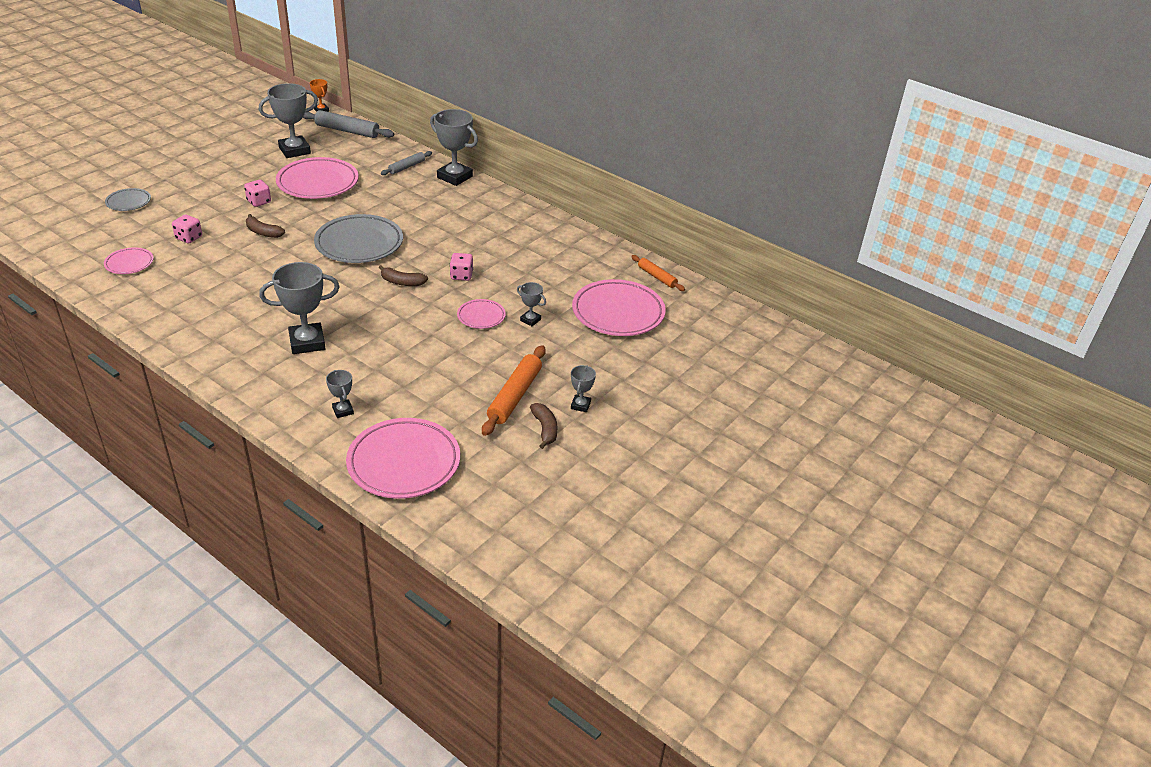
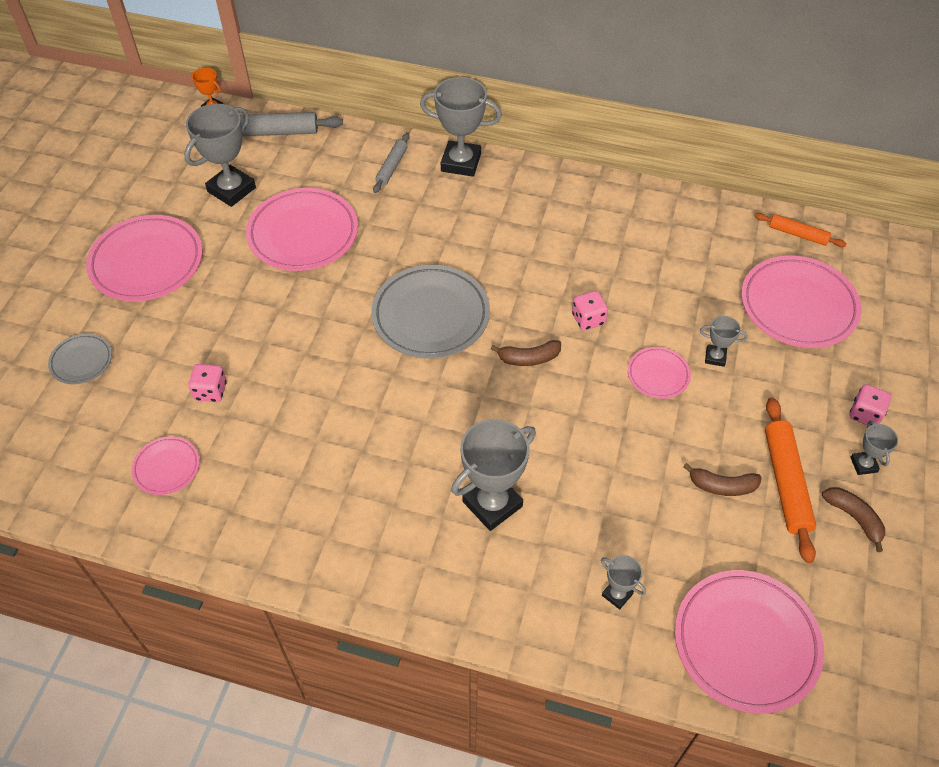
camera: 20 degrees left, 15 degrees up
pink dice [244,180,271,207] -> pink dice moved to [850,384,891,426]
brown banana [246,214,285,238] -> brown banana moved to [683,463,762,496]
none -> pink plate [86,215,203,302]

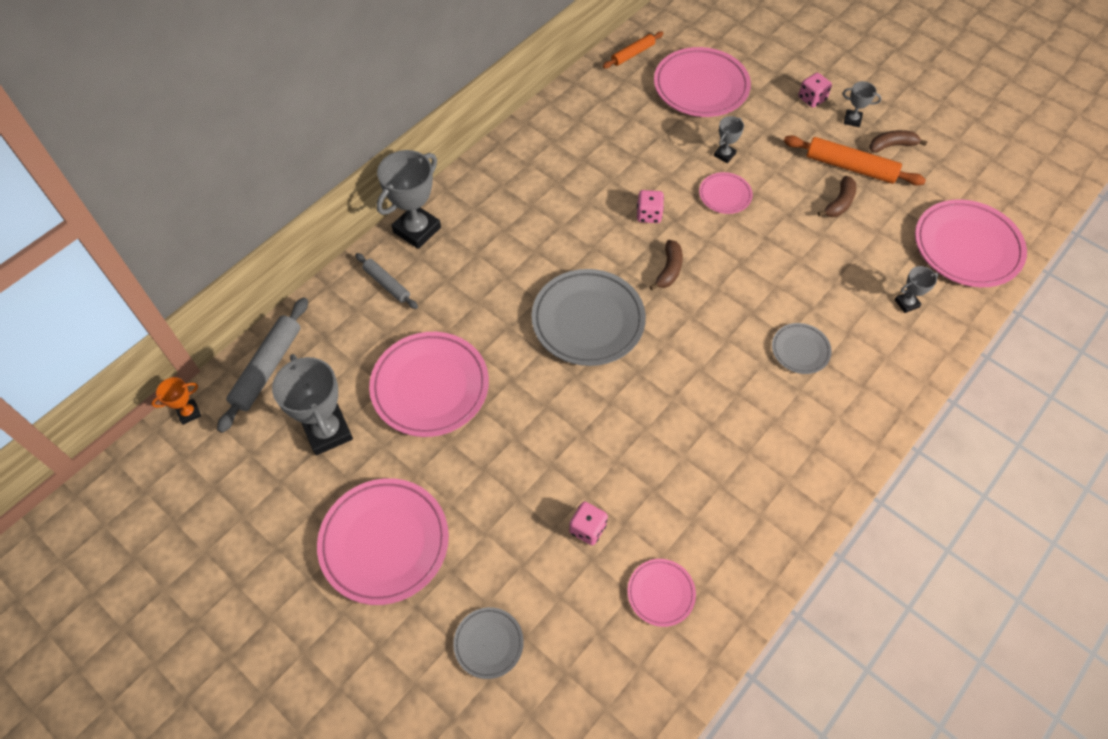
camera: 65 degrees left, 5 degrees up
grey trophy [451,419,536,531] -> grey plate [772,323,832,374]

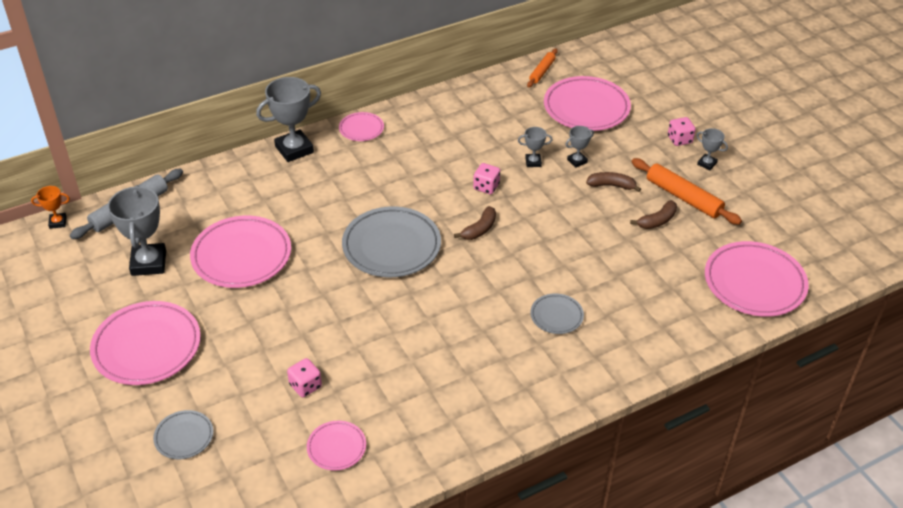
camera: 20 degrees right, 15 degrees down
grey rolling pin [355,253,418,309] -> none
orange rolling pin [603,31,664,68] -> orange rolling pin turned 45 degrees counterclockwise [527,49,557,88]
pink plate [699,172,753,214] -> pink plate moved to [339,112,384,141]
brown banana [869,130,927,153] -> brown banana moved to [586,172,641,192]
grey trophy [895,266,939,313] -> grey trophy moved to [518,127,553,167]

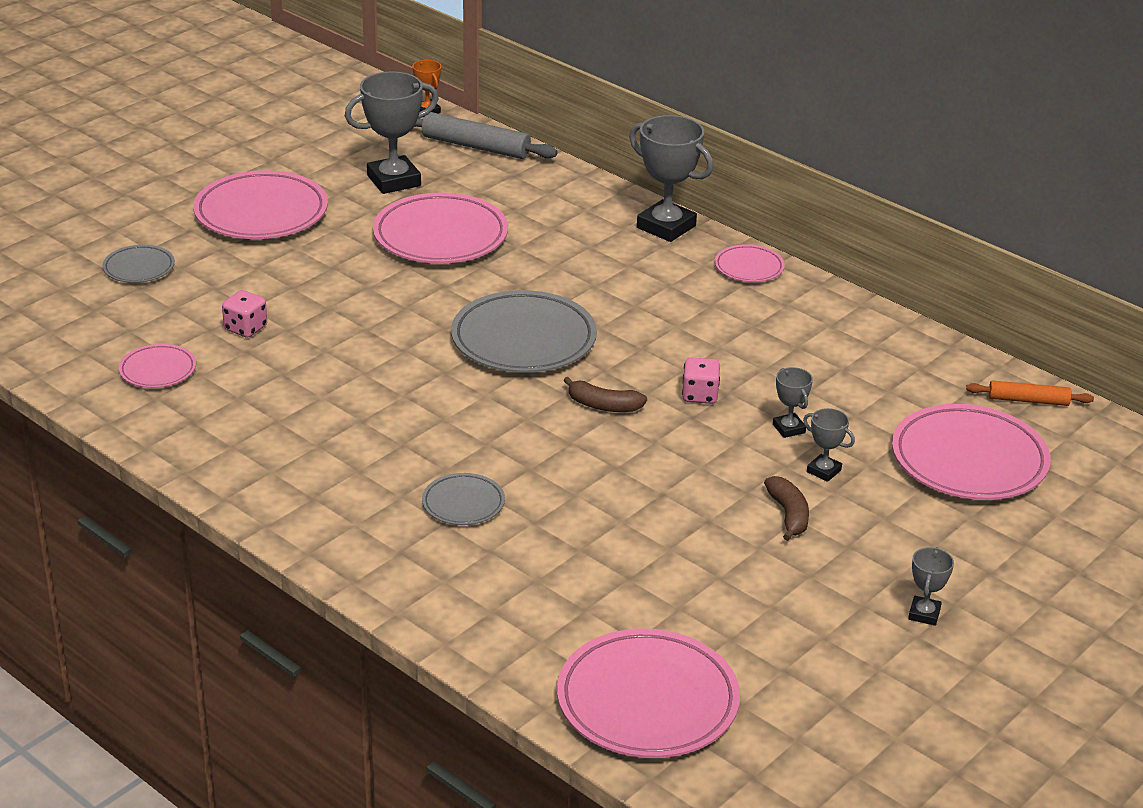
camera: 70 degrees right, 10 degrees down
brown banana [630,200,677,229] -> none
orange rolling pin [632,158,742,225] -> none
pink dice [668,117,696,146] -> none

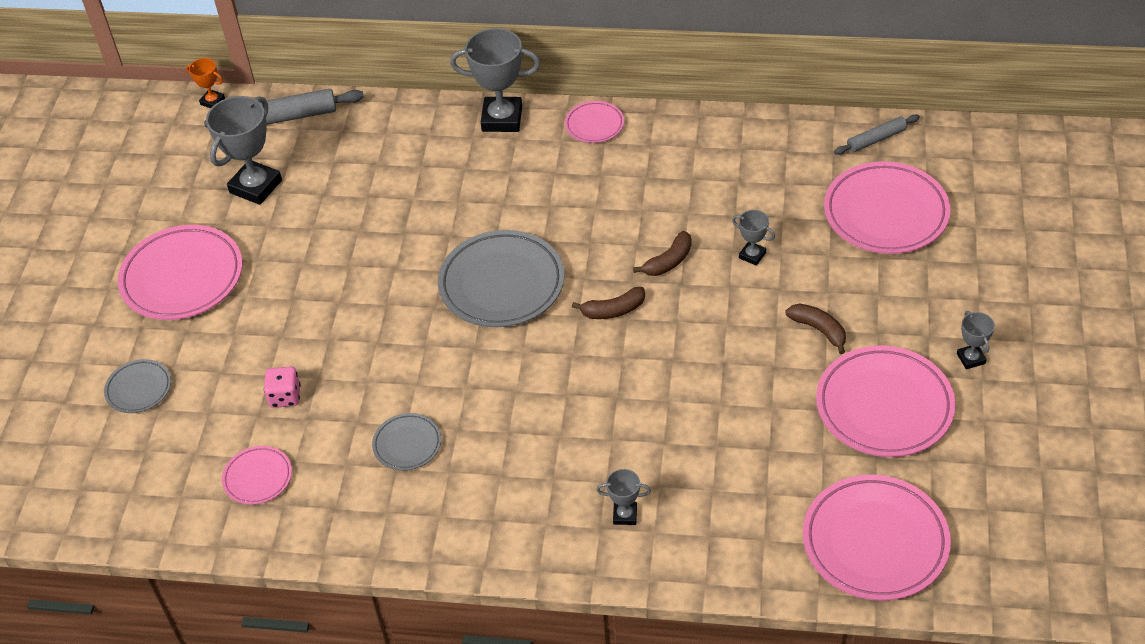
camera: 30 degrees left, 15 degrees up
pink plate [373,193,508,263] -> pink plate moved to [816,346,955,457]
grey plate [422,473,505,525] -> grey plate moved to [372,413,441,471]
pink dice [682,357,720,404] -> brown banana [633,231,692,276]
grey trophy [803,408,855,482] -> grey trophy moved to [596,469,651,525]
orange rolling pin [966,380,1094,406] -> grey rolling pin [834,114,920,155]

